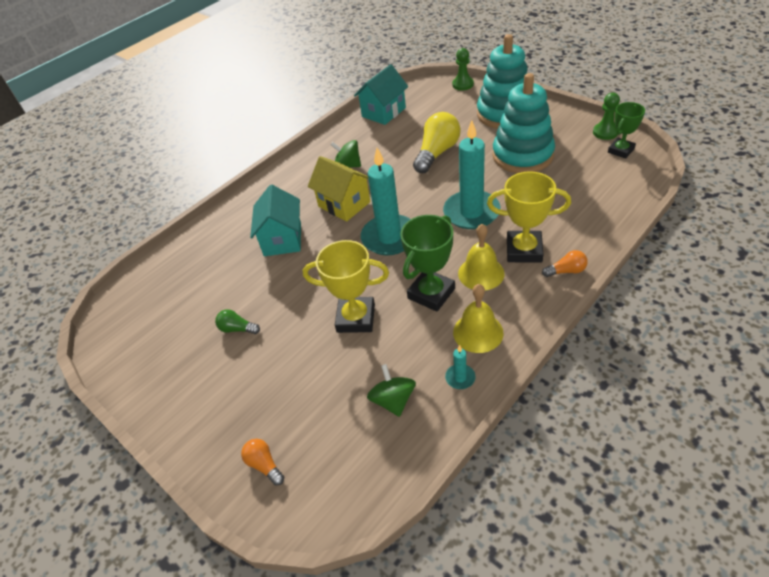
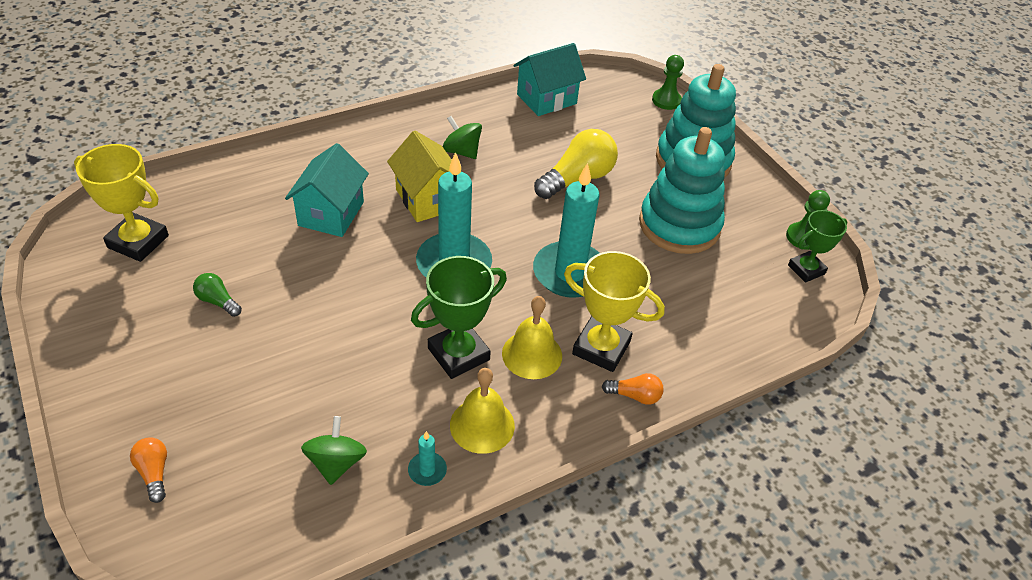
camera: 10 degrees right, 0 degrees up
yellow trophy [303,240,389,333] -> yellow trophy moved to [74,144,169,262]

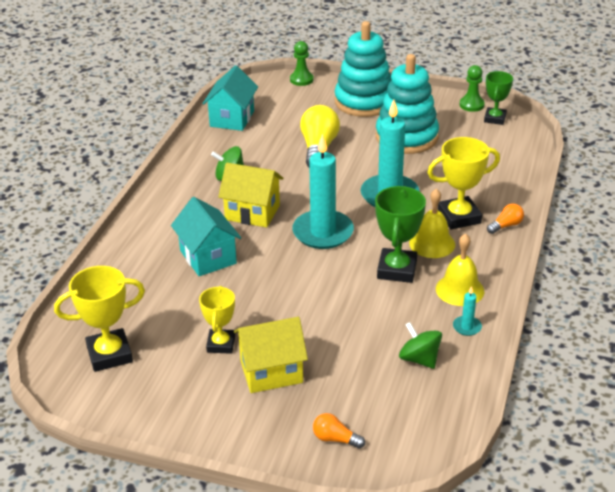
camera: 40 degrees left, 10 degrees down
green light bulb [193,273,242,317] -> yellow trophy [199,286,235,354]
none -> yellow house [234,317,308,393]

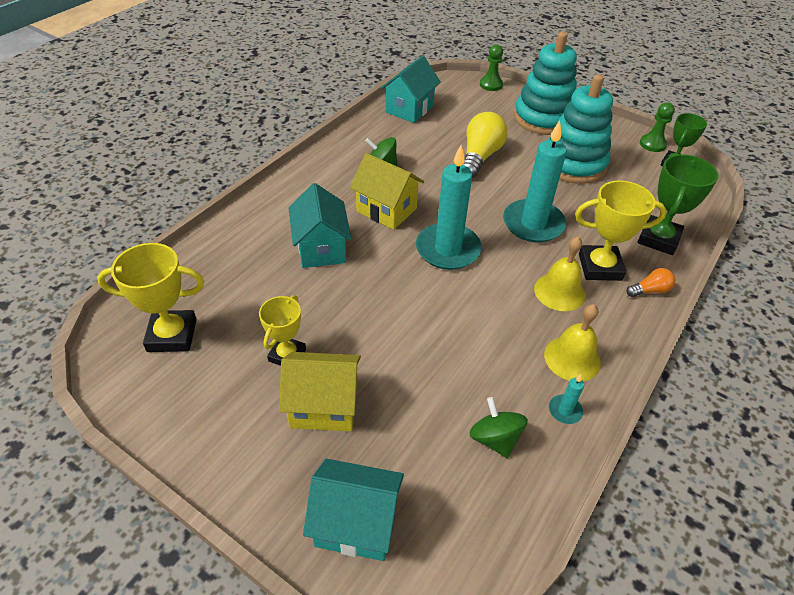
camera: 15 degrees right, 10 degrees up
orange light bulb [313,413,365,449] -> turquoise house [303,459,404,561]
green trophy [375,186,426,283] -> green trophy moved to [637,154,719,255]

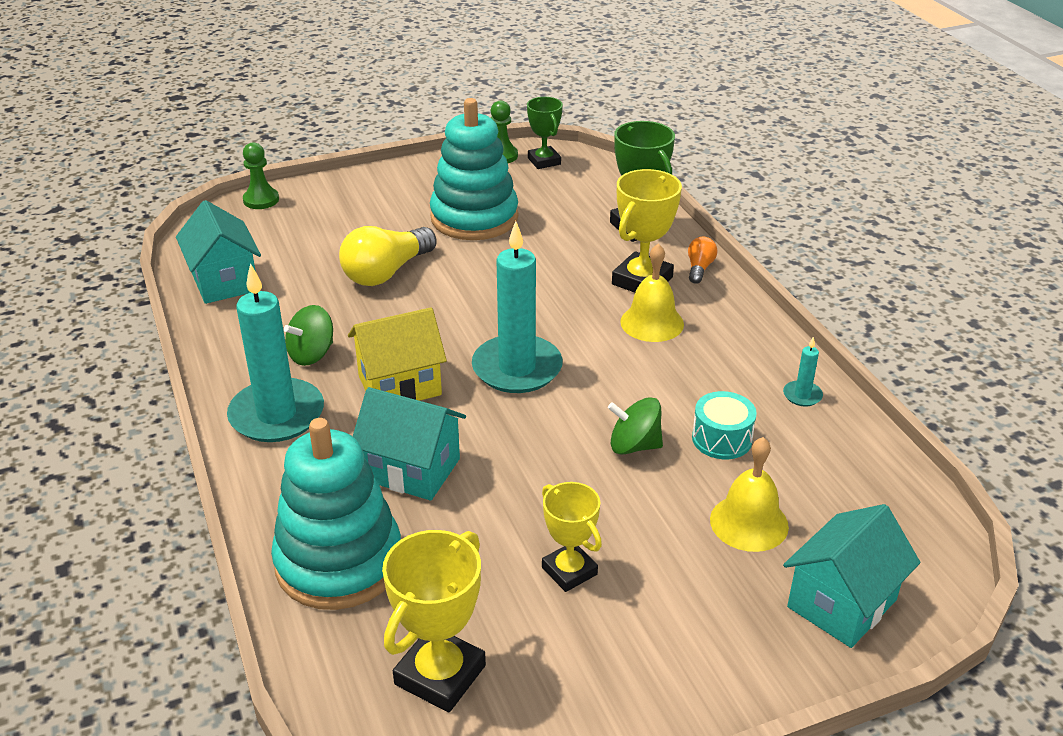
camera: 55 degrees left, 10 degrees down
yellow house [279,352,361,431] -> none
yellow light bulb [463,112,507,178] -> yellow light bulb turned 105 degrees counterclockwise [339,226,437,286]
green spinning top [469,397,528,458] -> green spinning top moved to [608,397,663,455]
turquoise candle [503,120,567,242] -> turquoise candle moved to [227,263,324,442]
turquoise stacking toy [514,32,577,135] -> turquoise stacking toy moved to [271,418,401,610]
yellow bell [544,304,601,381] -> yellow bell moved to [710,437,789,552]
none -> turquoise drum [692,391,757,459]

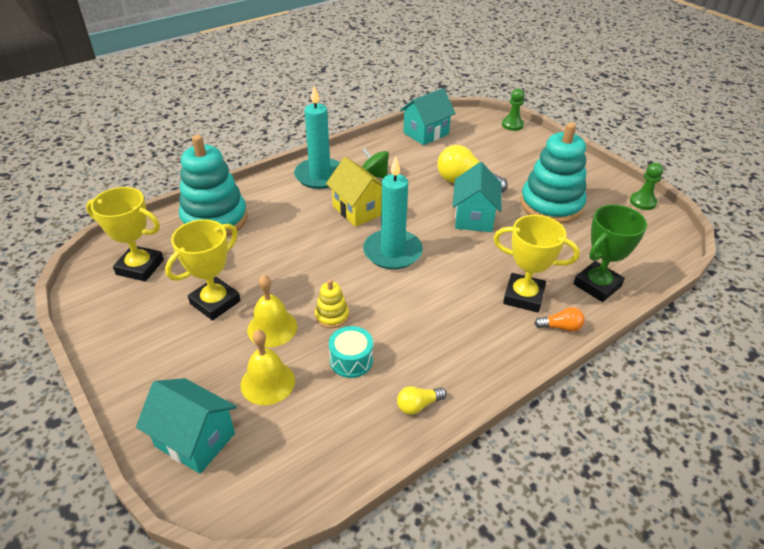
camera: 75 degrees right, 5 degrees up
turquoise house [353,387,466,501] -> turquoise house moved to [453,162,502,232]
green trophy [527,97,563,169] -> none
yellow trophy [542,482,602,592] -> yellow trophy [165,219,241,321], size x1.51
green spinning top [608,397,663,455] -> yellow stacking toy [315,279,349,328]
yellow bell [620,243,684,342] -> yellow bell moved to [247,275,297,347]
turquoise candle [783,337,823,406] -> yellow light bulb [397,386,447,415]

